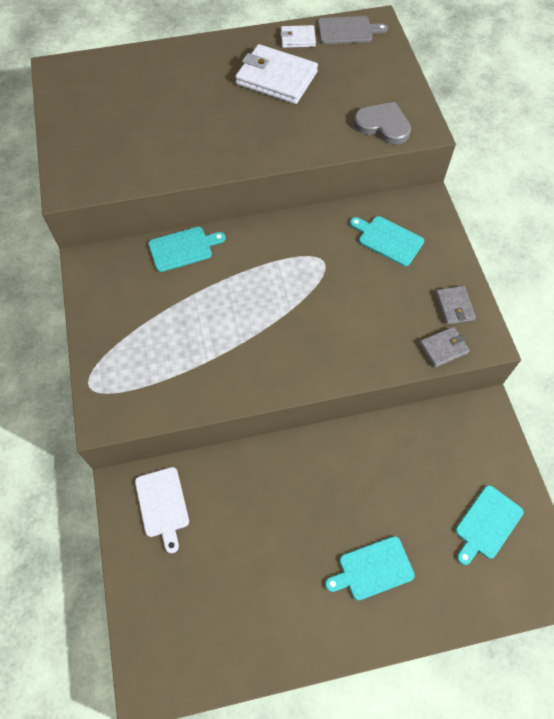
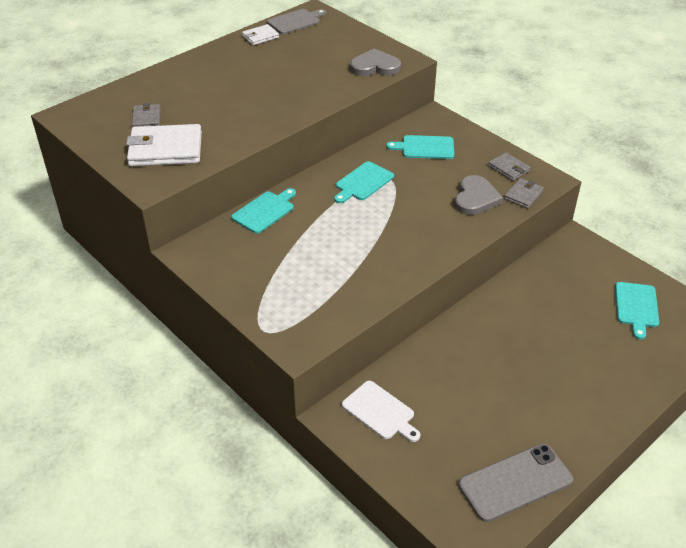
camera: 30 degrees left, 20 degrees down
white wallet [235,44,318,104] -> white wallet moved to [126,124,202,166]
turquoise cutting board [325,536,415,601] -> turquoise cutting board moved to [334,161,394,203]
none -> grey wallet [132,103,161,127]
none -> grey heart [455,175,503,215]
none -> grey phone [459,443,573,522]

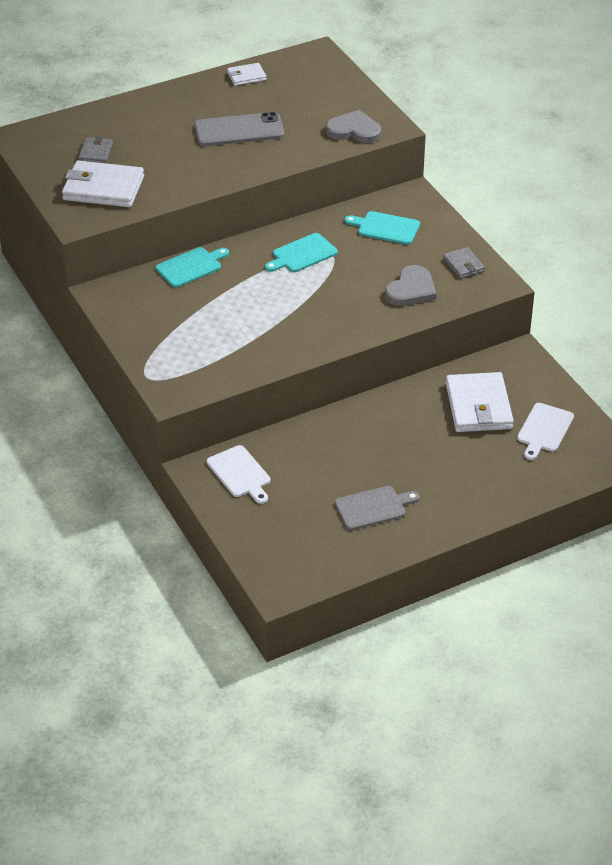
camera: 15 degrees right, 0 degrees up
grey cutting board [267,9,326,34] -> grey cutting board moved to [335,486,420,530]
grey phone [459,443,573,522] -> grey phone moved to [194,112,284,146]
grey wallet [504,178,544,209] -> none
turquoise cutting board [615,282,659,339] -> white cutting board [517,403,574,460]
none -> white wallet [446,372,514,432]

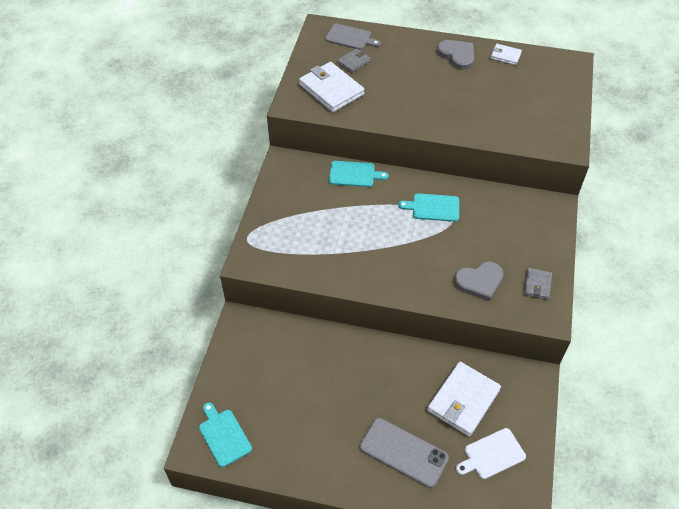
camera: 40 degrees right, 10 degrees up
grey phone [194,112,284,146] -> grey phone moved to [360,418,449,488]
white cutting board [207,445,271,504] -> none
grey heart [326,110,381,143] -> grey heart moved to [437,40,474,70]
grey cutting board [335,486,420,530] -> grey cutting board moved to [325,23,381,50]
turquoise cutting board [345,211,420,245] -> turquoise cutting board moved to [199,402,252,467]

